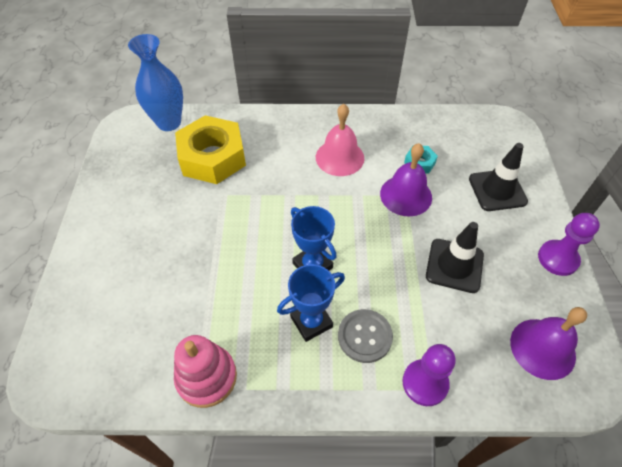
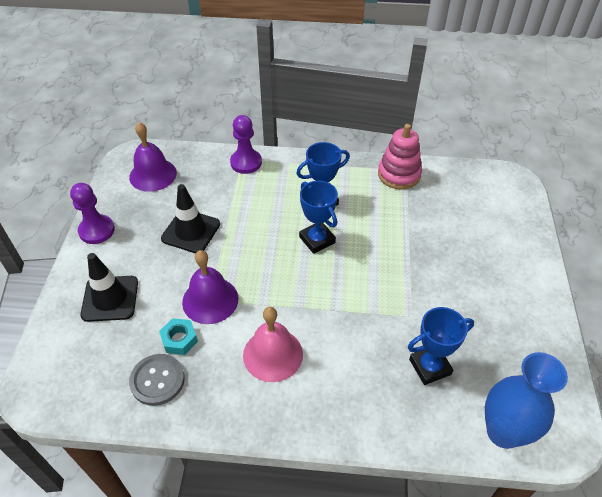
camera: 175 degrees left, 5 degrees down
yellow nut [175,115,246,184] -> blue trophy [408,307,474,385]
grey button [338,309,393,363] -> grey button moved to [129,354,185,406]

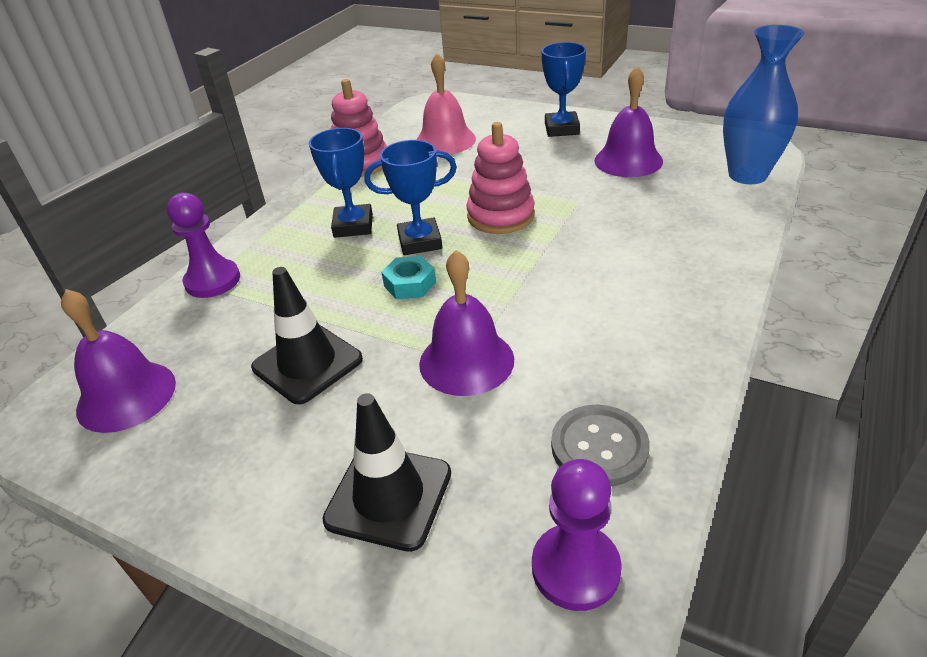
camera: 65 degrees left, 10 degrees down
purple pawn [70,183,115,244] -> purple pawn moved to [532,459,622,611]
turquoise nut [159,318,198,355] -> turquoise nut moved to [381,256,436,299]
pink bell [243,307,303,382] -> pink bell moved to [416,53,476,154]
blue trophy [408,307,474,385] -> blue trophy moved to [541,42,586,137]
none -> pink stacking toy [466,122,535,234]
none -> purple bell [594,66,663,177]

